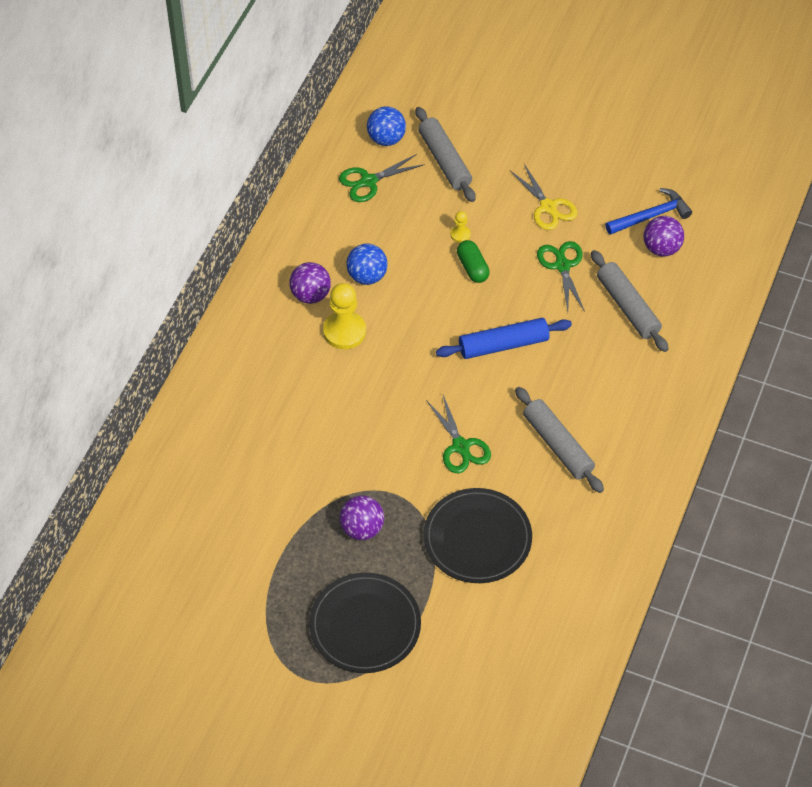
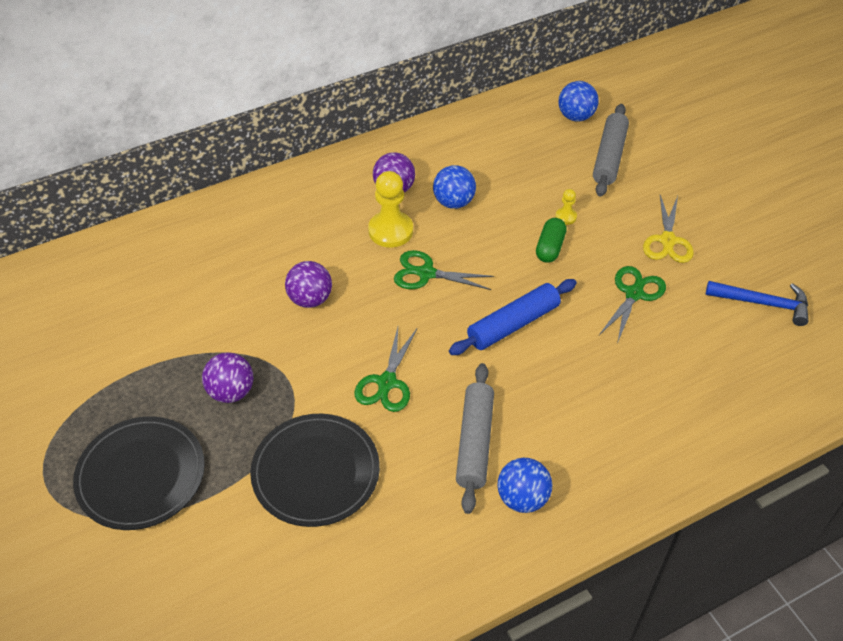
camera: 40 degrees right, 5 degrees down
green scissors [339,154,425,202] -> green scissors moved to [394,250,494,290]
blue rolling pin [436,318,572,359] -> blue rolling pin turned 60 degrees counterclockwise [449,279,577,355]
grey rolling pin [591,250,668,352] -> none
purple ball [643,216,684,257] -> purple ball moved to [285,261,332,308]
none -> blue ball [497,458,552,513]

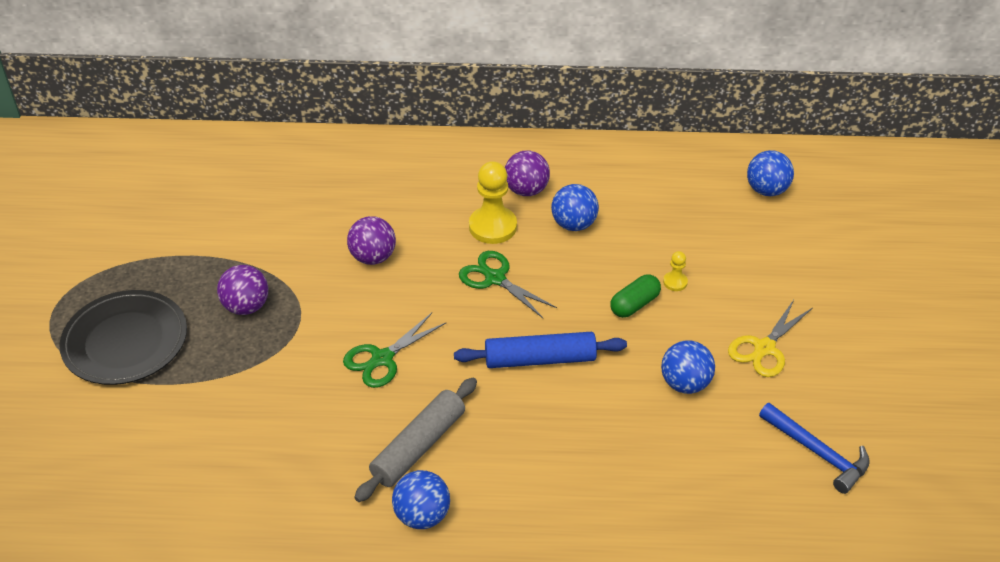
camera: 30 degrees right, 5 degrees down
black plate [250,414,380,527] -> none
grey rolling pin [593,104,629,197] -> none
green scissors [599,266,666,344] -> blue ball [661,340,715,394]

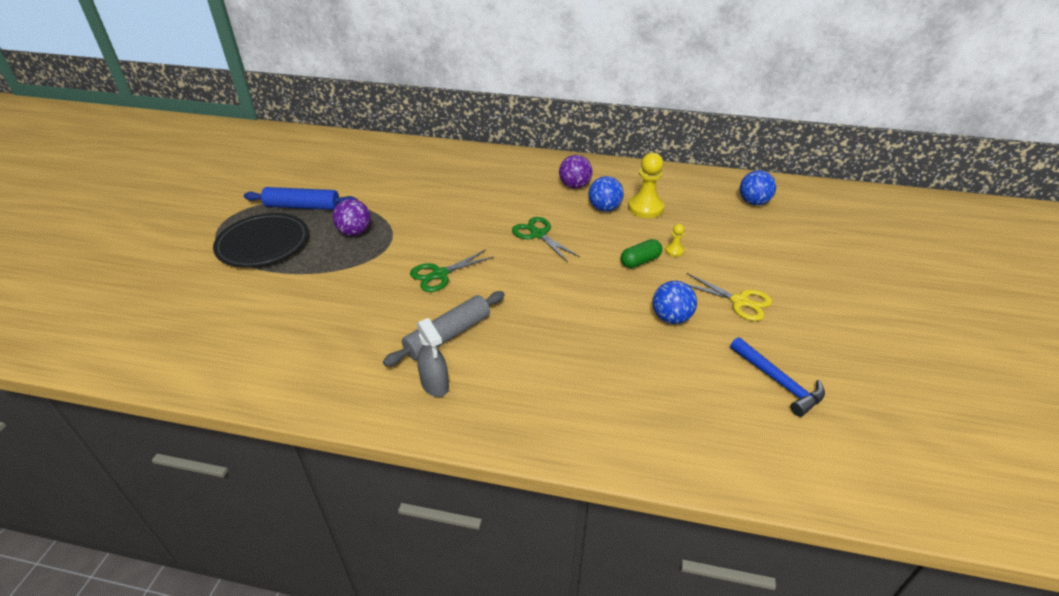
camera: 10 degrees right, 5 degrees down
purple ball [347,216,396,265] -> none
blue ball [392,470,450,529] -> grey spray bottle [417,318,449,397]
blue rolling pin [454,332,627,368] -> blue rolling pin moved to [244,187,358,210]
yellow pawn [469,161,517,244] -> yellow pawn moved to [628,153,664,218]
yellow scissors [728,300,812,377] -> yellow scissors turned 105 degrees counterclockwise [687,273,772,321]

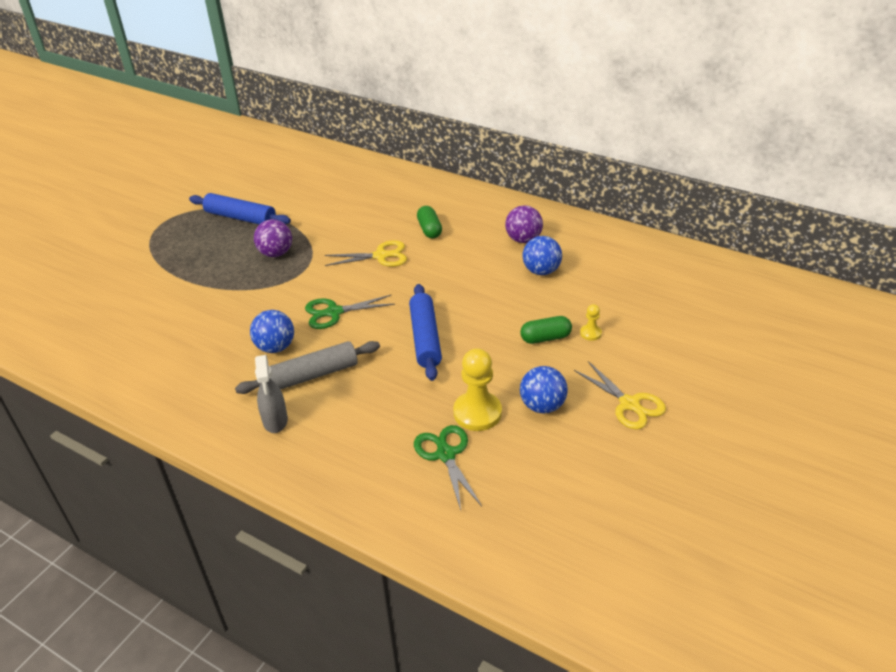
camera: 20 degrees right, 0 degrees up
black plate [213,213,309,267] -> none
green scissors [512,217,580,262] -> green scissors moved to [414,425,482,510]
yellow pawn [628,153,664,218] -> yellow pawn moved to [453,348,502,431]
blue hammer [730,337,825,417] -> none
blue ball [740,170,776,205] -> blue ball moved to [250,310,294,353]
none -> yellow scissors [325,240,407,267]
none -> blue rolling pin [409,284,442,381]
none -> green capsule [417,206,442,239]

